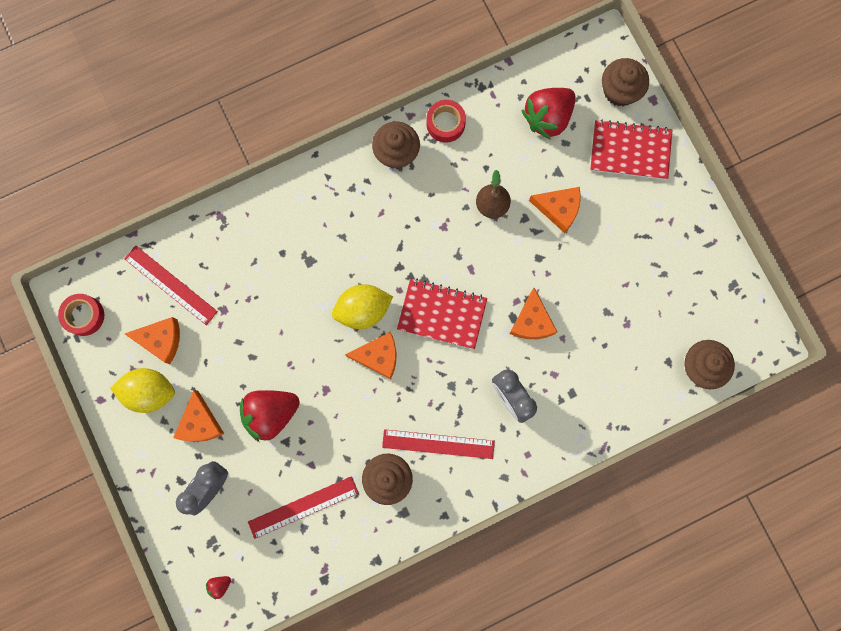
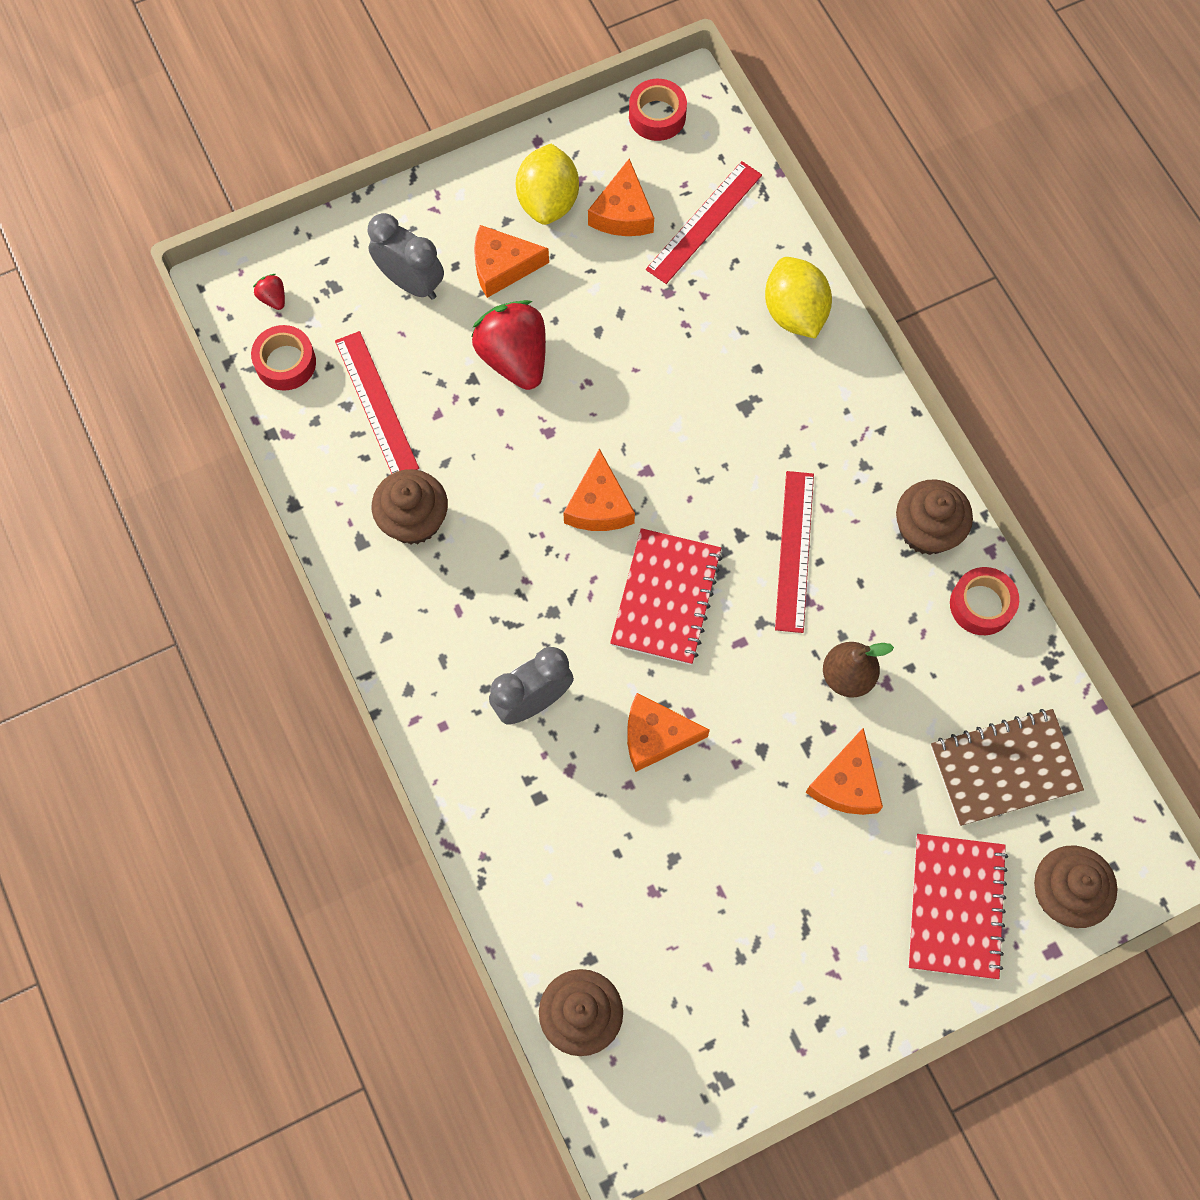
camera: 90 degrees right, 10 degrees down
yellow lemon [332,284,393,329] -> yellow lemon moved to [765,257,832,339]
red ruler [382,429,495,459] -> red ruler moved to [775,471,814,633]
red strawberry [521,88,576,140] -> brown notebook [931,709,1084,826]
none -> red tape [251,325,316,391]

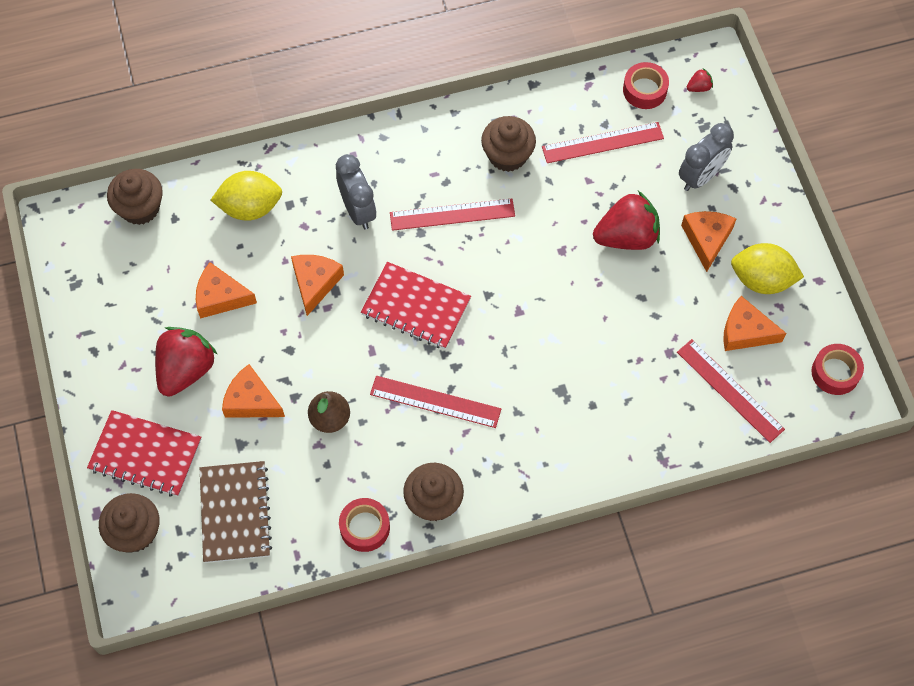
camera: 100 degrees right, 5 degrees down
orange cheese [563,448,635,531] -> orange cheese moved to [196,262,257,319]
yellow lemon [765,257,832,339] -> yellow lemon moved to [211,171,282,221]
none -> red strawberry [155,327,217,397]
none -> red ruler [390,198,515,231]

